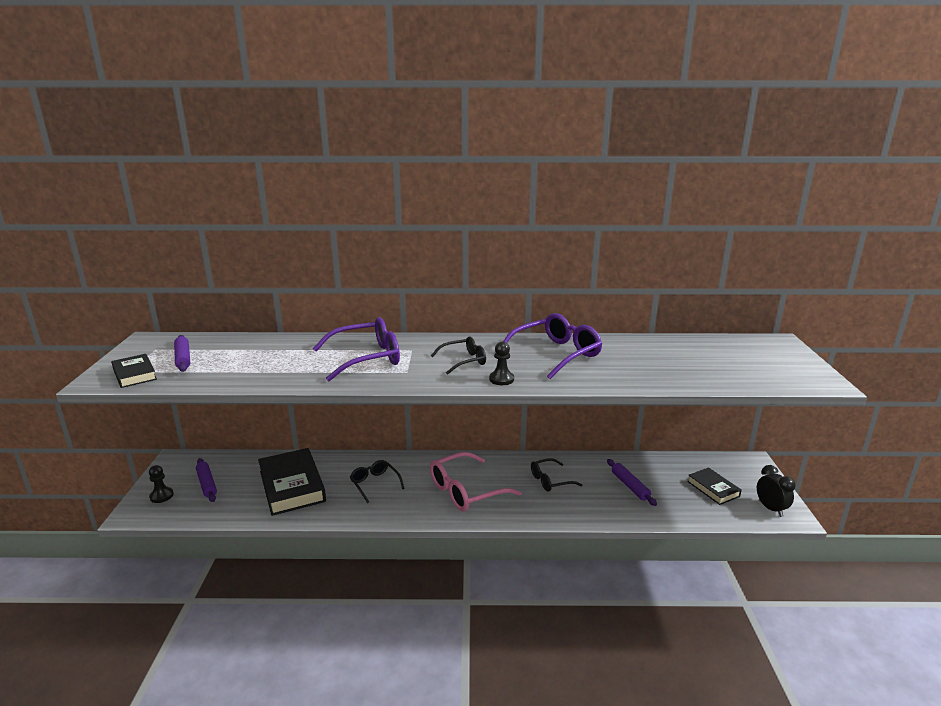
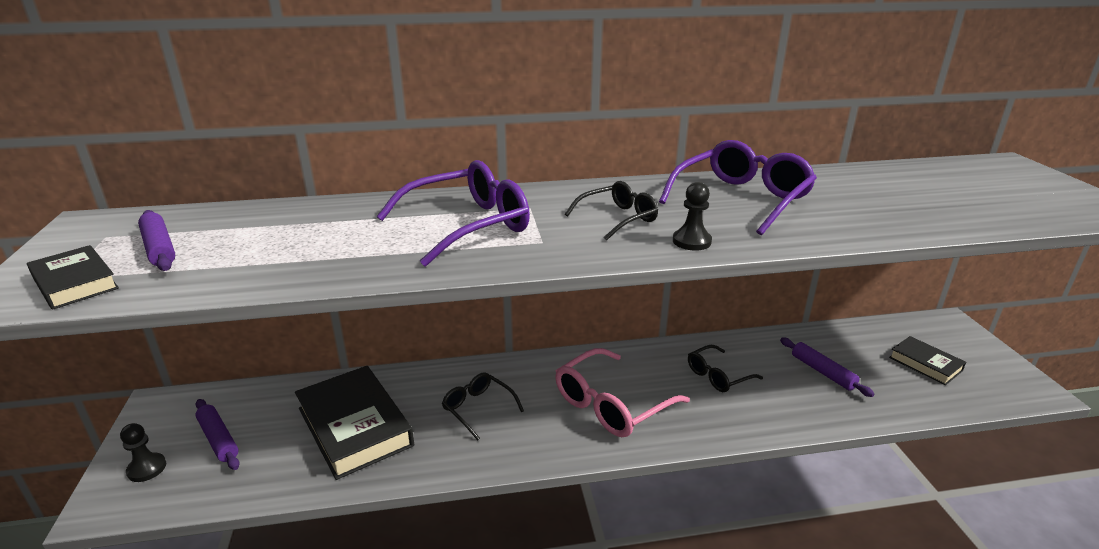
camera: 10 degrees left, 5 degrees up
black clock [757,465,796,517] -> none

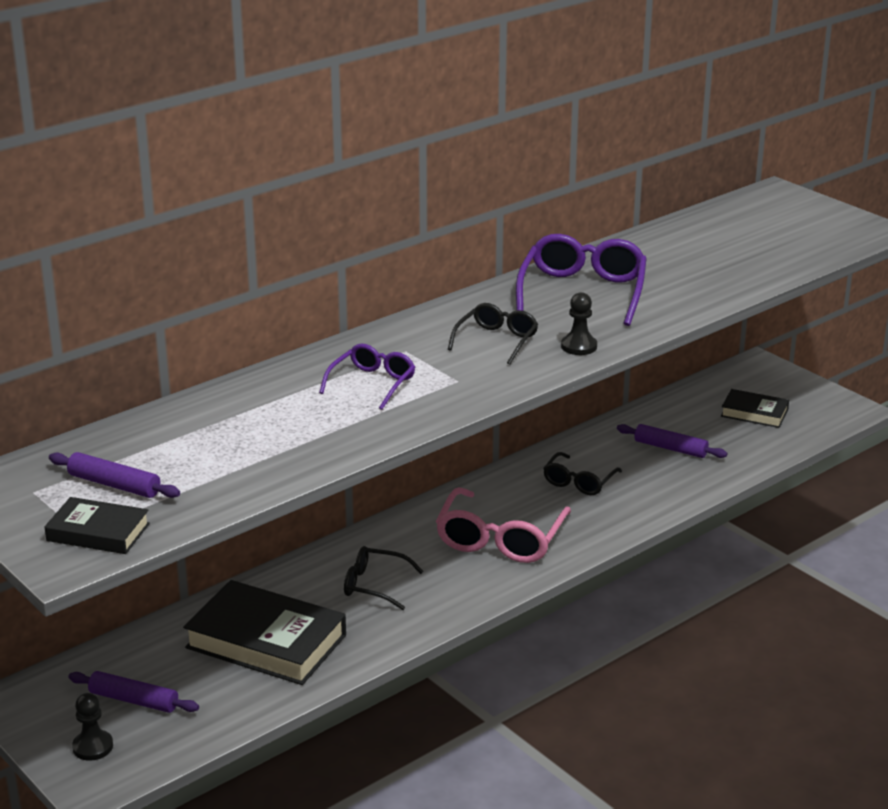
camera: 30 degrees left, 0 degrees up
purple glasses [376,160,530,267] -> purple glasses [319,343,415,410], size x0.59

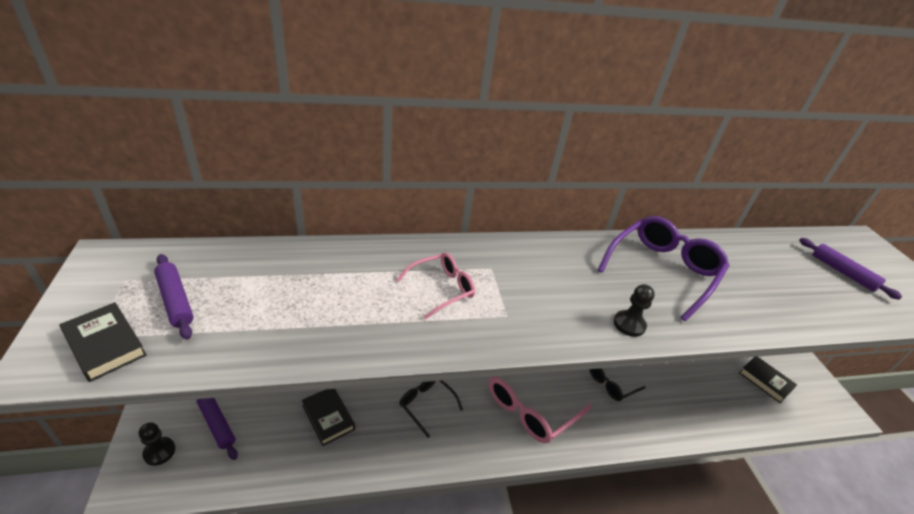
camera: 25 degrees right, 10 degrees up
black book [183,580,346,685] -> black book [302,389,355,446], size x0.54
purple glasses [319,343,415,410] -> pink glasses [397,253,475,319]
black glasses [448,303,538,365] -> none
purple rolling pin [617,424,727,458] -> purple rolling pin moved to [799,238,902,300]

